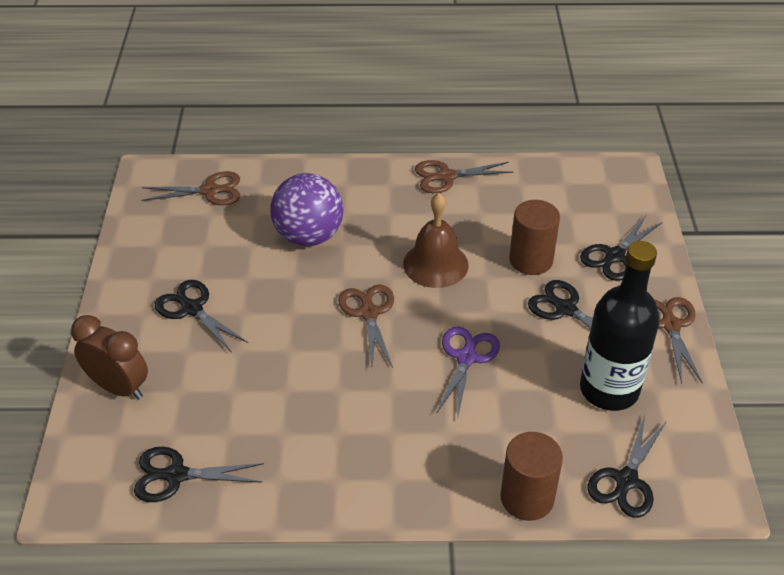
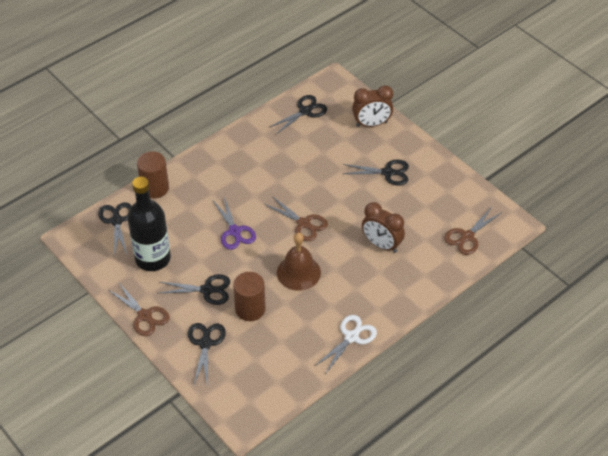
camera: 140 degrees right, 5 degrees up
purple ball [270,173,344,246] -> brown clock [362,202,405,253]
brown scissors [415,160,513,193] -> white scissors [315,315,377,373]

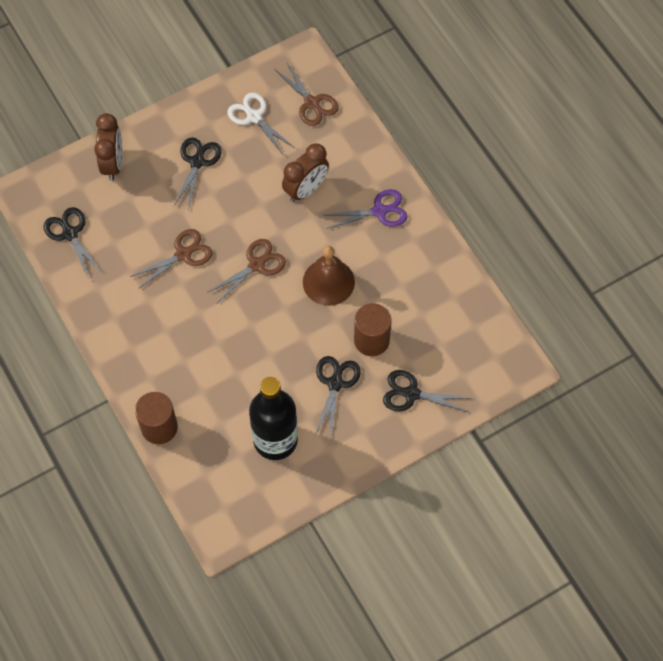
camera: 80 degrees left, 15 degrees up
black scissors [98,202,132,257] -> none
brown scissors [109,283,170,336] -> brown scissors moved to [130,229,213,289]
purple scissors [213,197,256,250] -> purple scissors moved to [326,189,408,229]
white scissors [315,315,377,373] -> white scissors moved to [227,93,295,156]

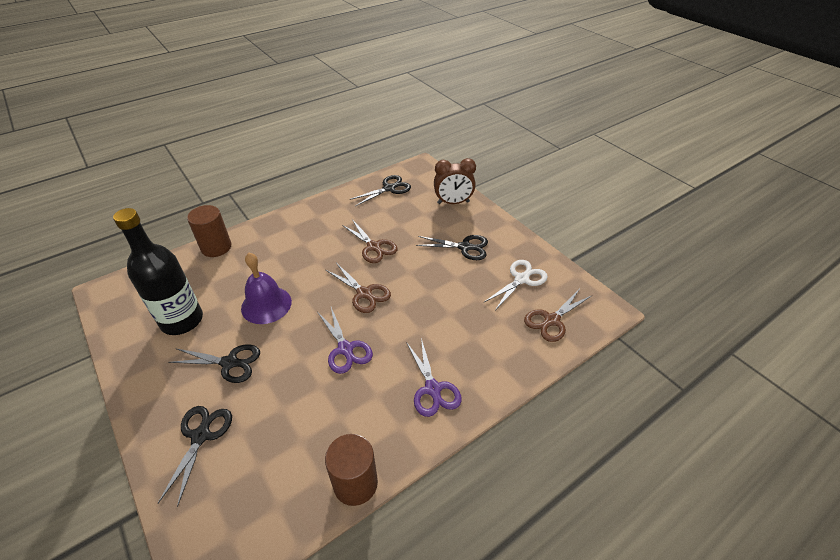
camera: 85 degrees right, 20 degrees down
brown clock [282,143,329,202] -> none
brown bell [303,246,355,306] -> purple scissors [317,307,373,374]
brown cylinder [354,303,392,356] -> brown cylinder moved to [325,434,378,506]
none -> purple bell [241,253,292,324]

